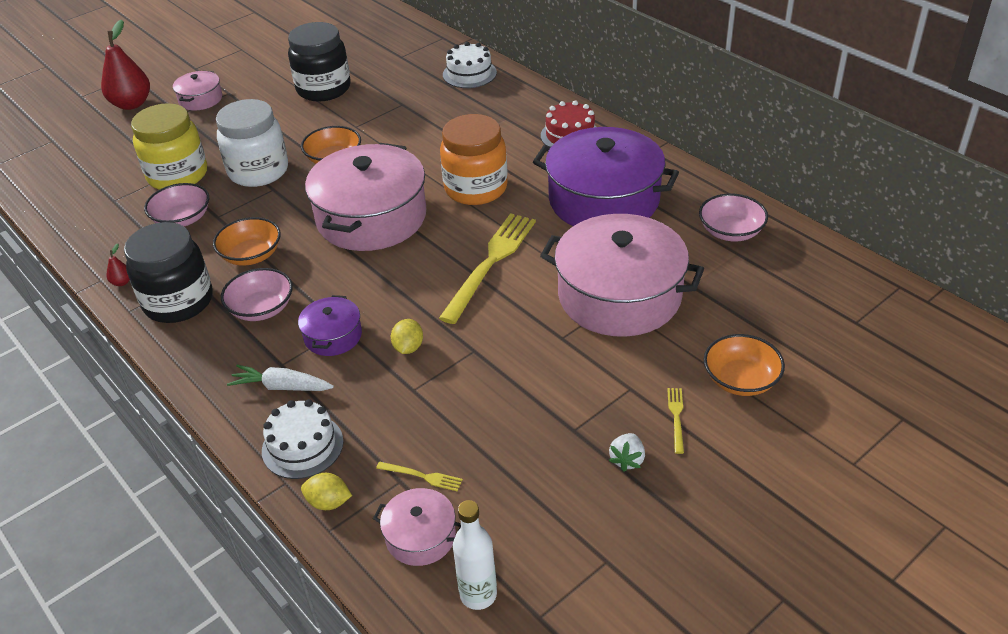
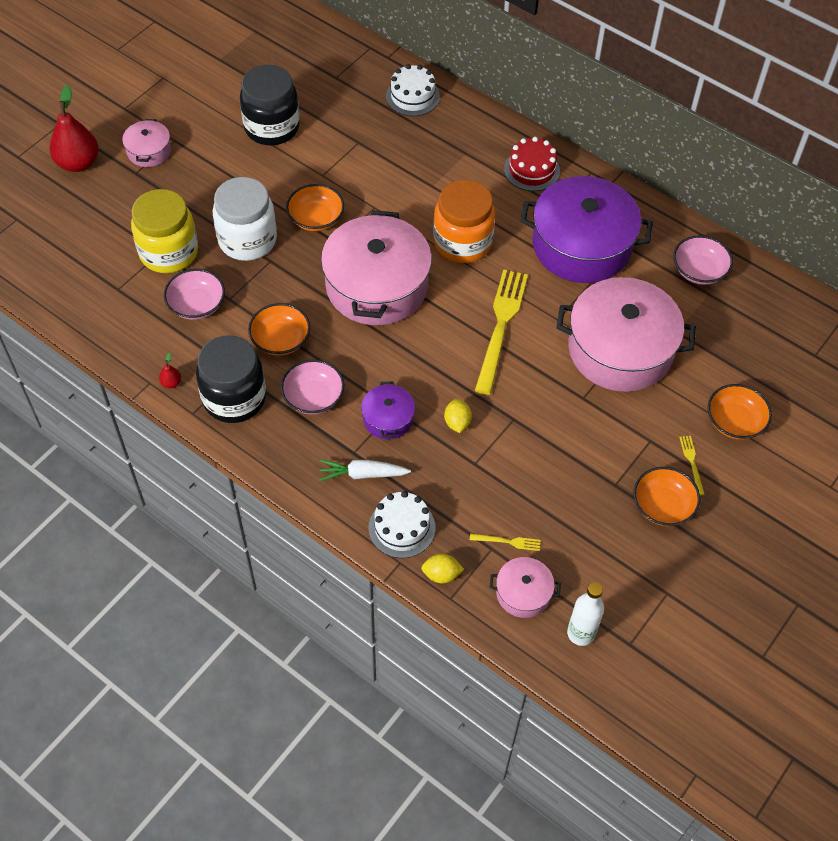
camera: 15 degrees left, 15 degrees up
white strawberry [609,433,645,472] -> orange bowl [634,467,700,526]

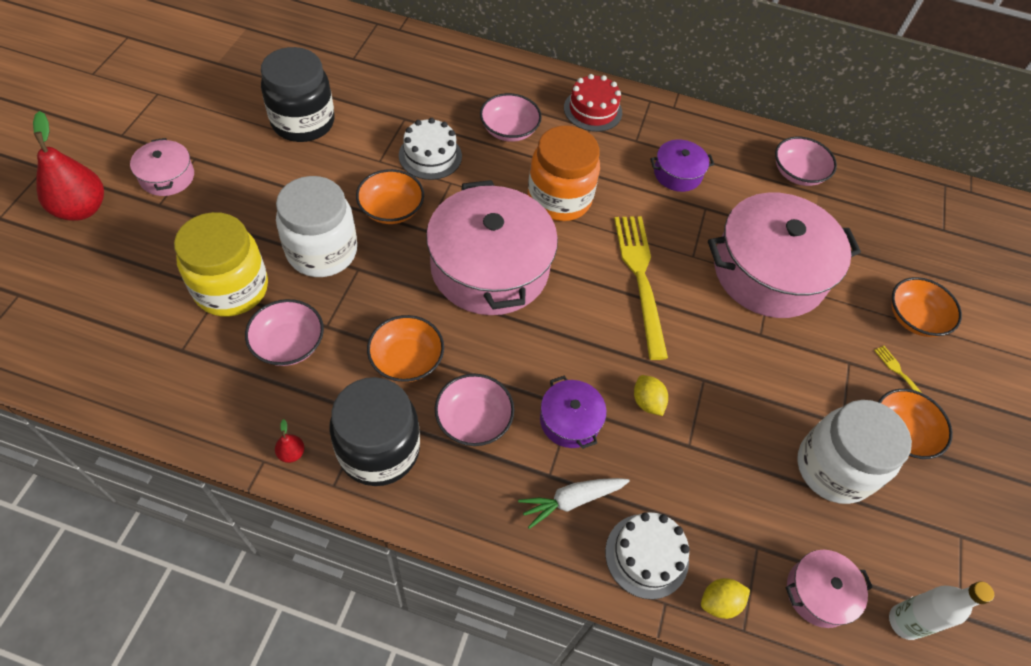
camera: 25 degrees left, 0 degrees up
white cake [386,64,440,116] -> white cake moved to [399,118,462,180]
yellow fork [470,534,541,551] -> none
purple pot [520,176,653,283] -> purple pot [650,140,714,192], size x0.46
none -> pink bowl [480,93,542,142]
none -> white jar [797,400,912,504]

